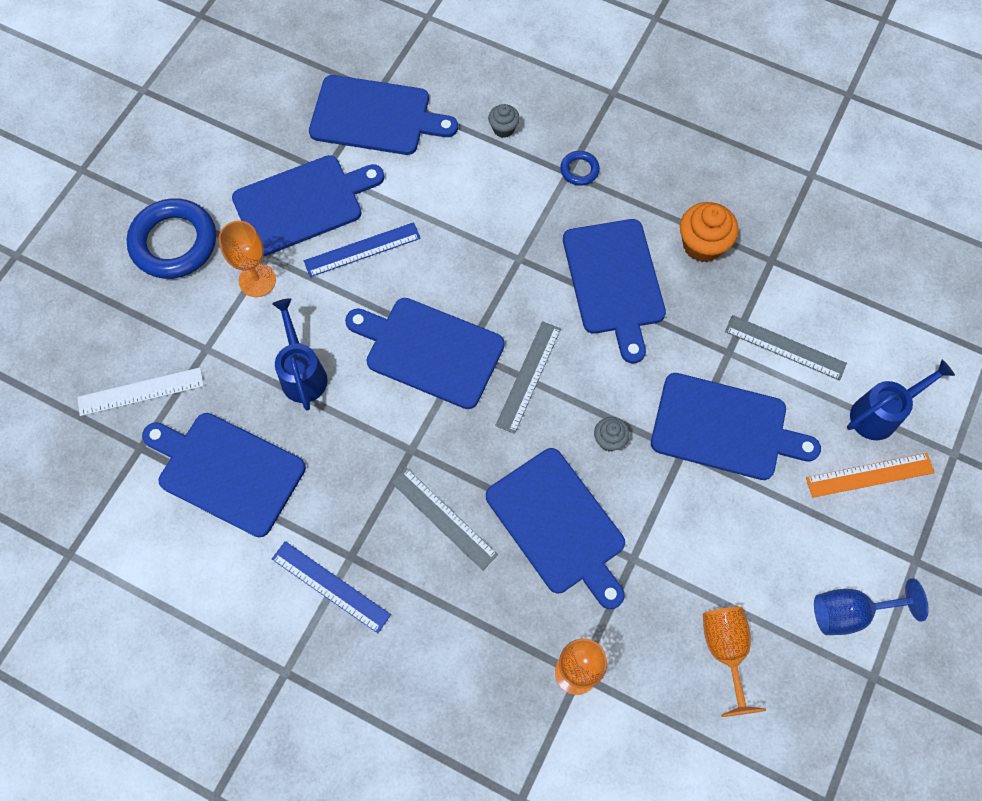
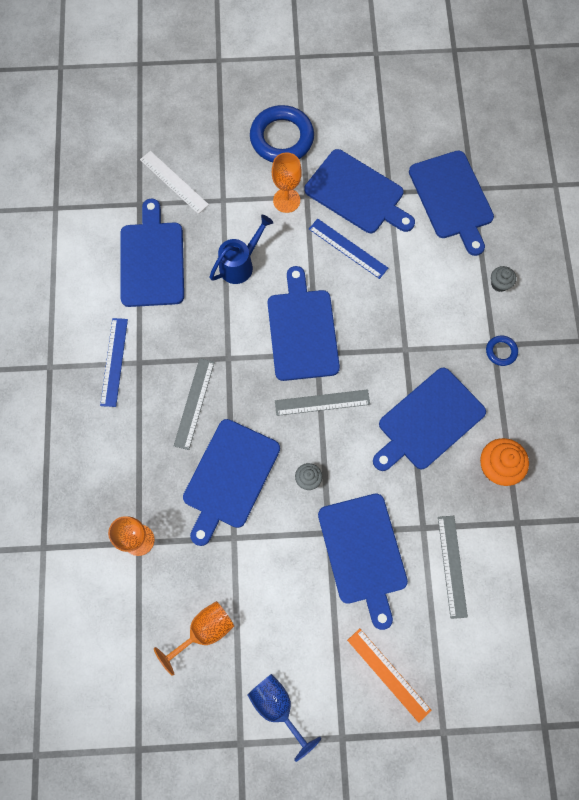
camera: 60 degrees right, 5 degrees up
blue watering can [847,360,955,440] -> none

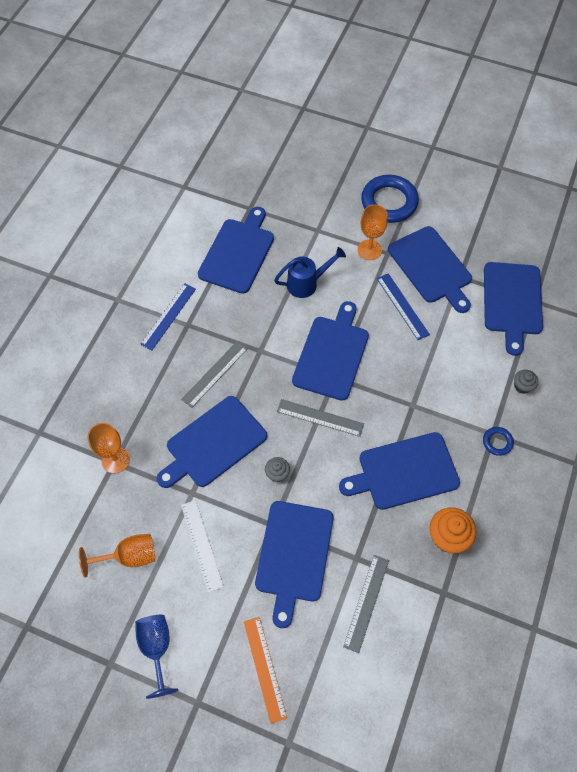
camera: 25 degrees right, 10 degrees down
white ruler [140,151,209,214] -> white ruler moved to [181,500,224,593]

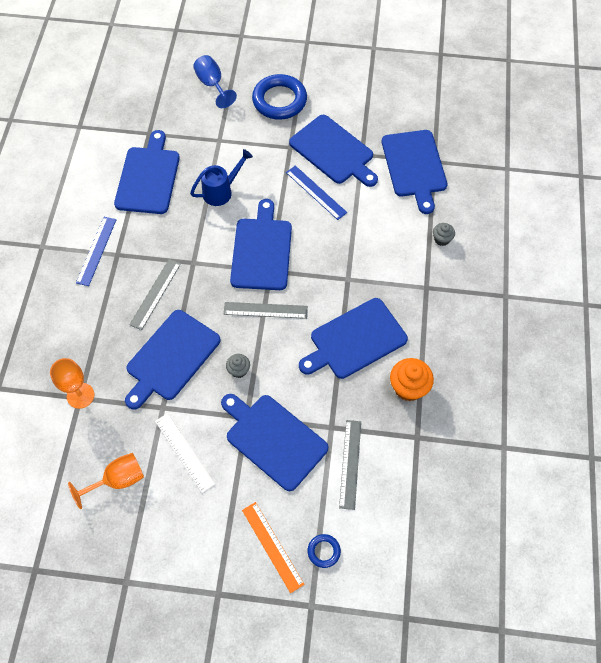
camera: 15 degrees left, 0 degrees up
blue goblet [135,615,178,699] -> blue goblet moved to [193,55,237,108]
blue cutting board [255,501,334,628] -> blue cutting board turned 135 degrees clockwise [221,394,329,491]
orange goblet [357,204,388,260] -> none
blue ring [483,427,514,456] -> blue ring moved to [308,534,341,568]

